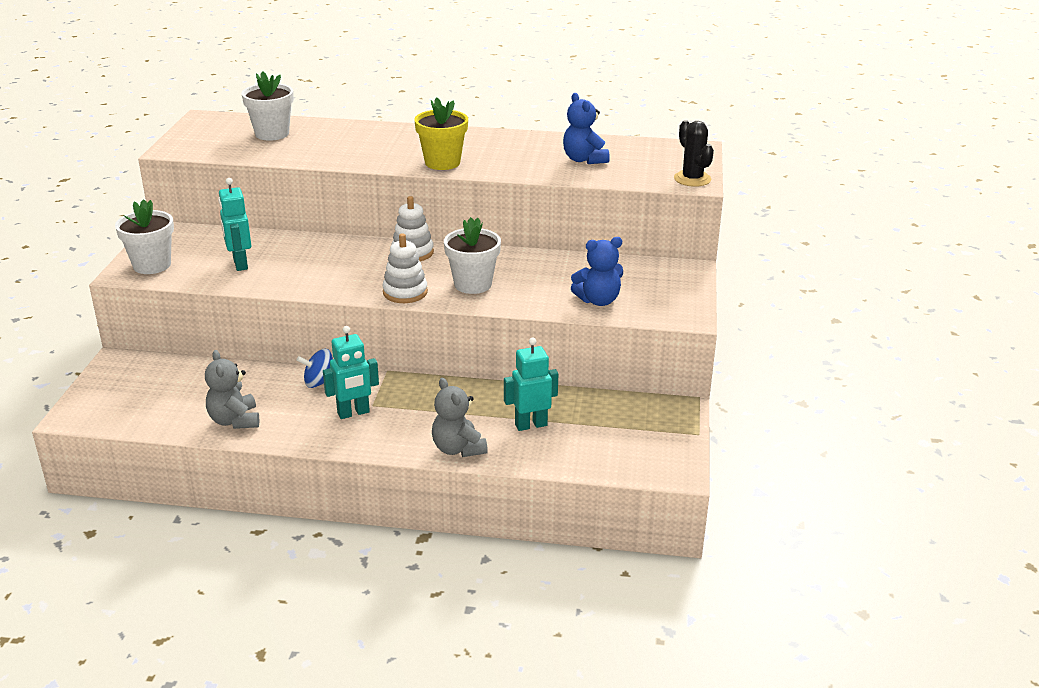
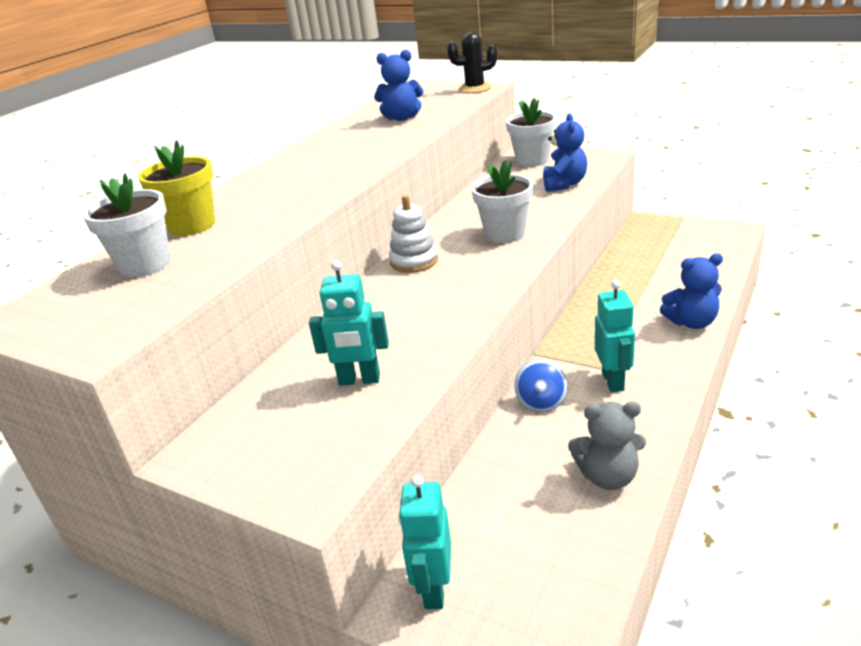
camera: 65 degrees left, 0 degrees up
white flower pot [115,199,174,274] -> white flower pot moved to [506,98,556,167]
white stacking toy [382,233,428,303] -> none
yellow flower pot [414,97,468,170] -> yellow flower pot moved to [138,140,215,236]
grey teddy bear [432,378,488,457] -> blue teddy bear [660,253,723,329]
turquoise robot [504,338,558,431] -> turquoise robot moved to [398,475,451,609]

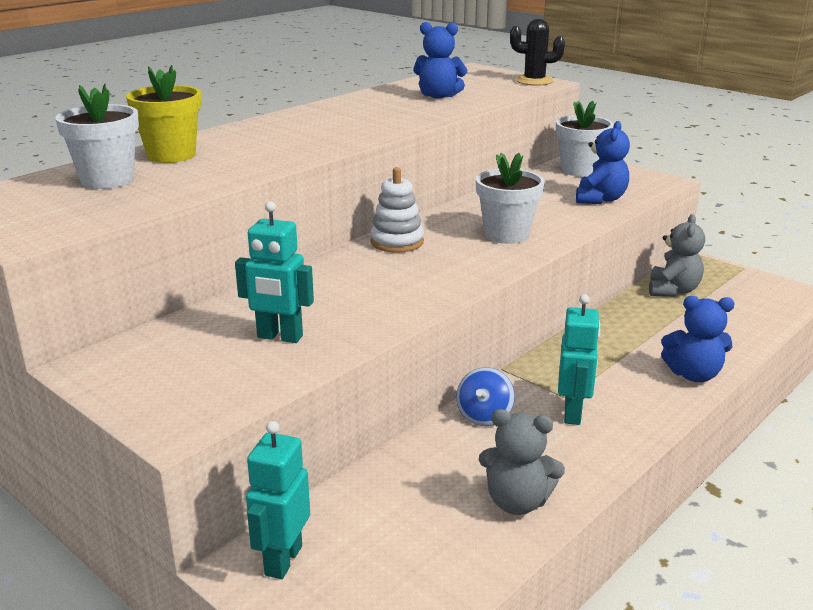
camera: 10 degrees right, 5 degrees down
none -> grey teddy bear [649,214,705,297]

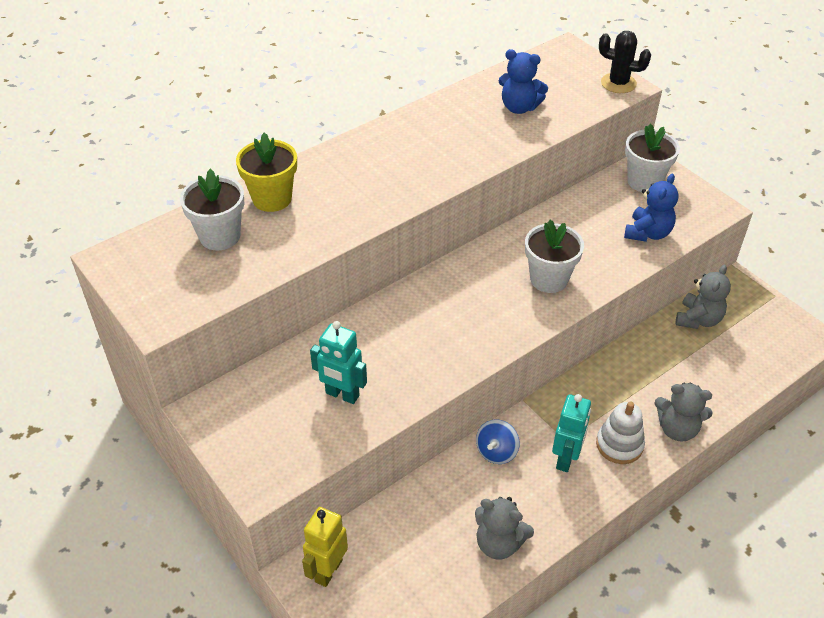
camera: 10 degrees right, 20 degrees up
turquoise robot [246,421,310,579] -> yellow robot [302,507,348,587]
white stacking toy [370,167,424,253] -> white stacking toy moved to [596,402,645,464]
blue teddy bear [661,296,735,382] -> grey teddy bear [654,383,713,442]

